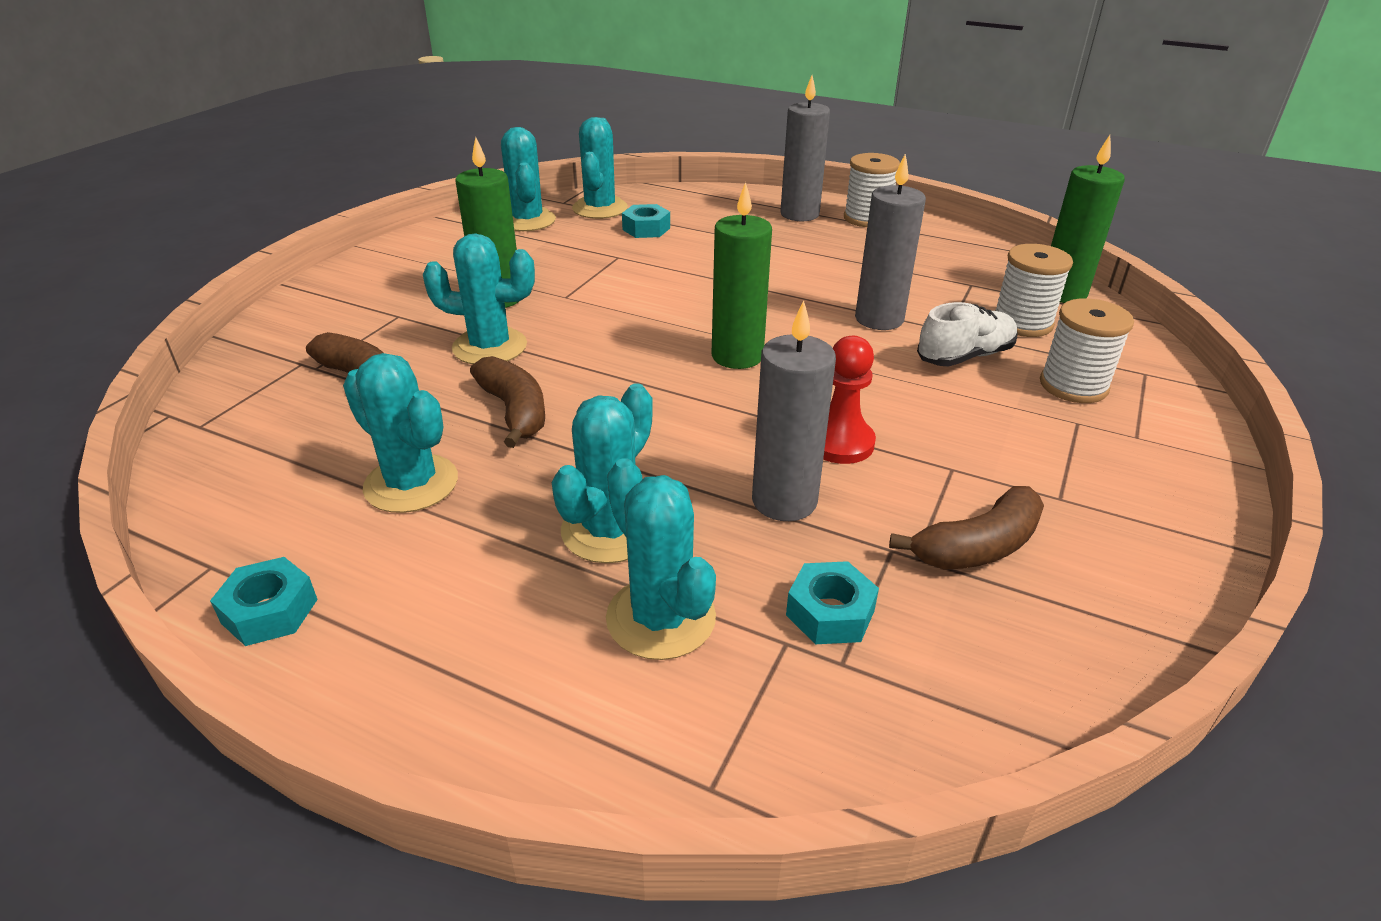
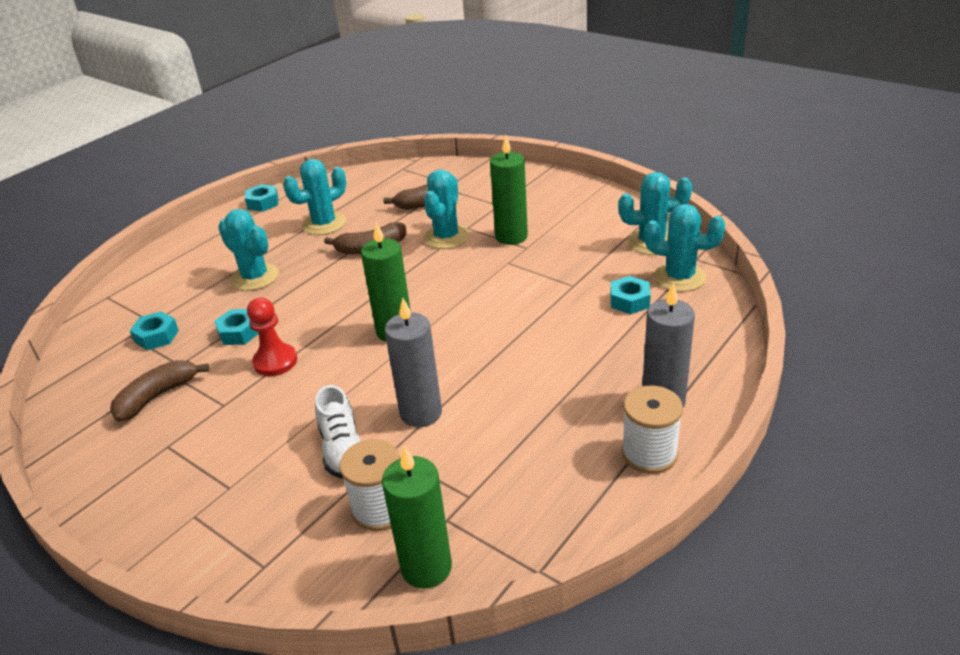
camera: 105 degrees right, 0 degrees up
turquoise cactus [606,458,716,660] -> none
grey candle [752,301,836,521] -> turquoise nut [214,309,259,345]
brown banana [889,486,1044,570] -> brown banana turned 60 degrees clockwise [110,360,209,422]
white spool [1040,298,1134,403] -> none

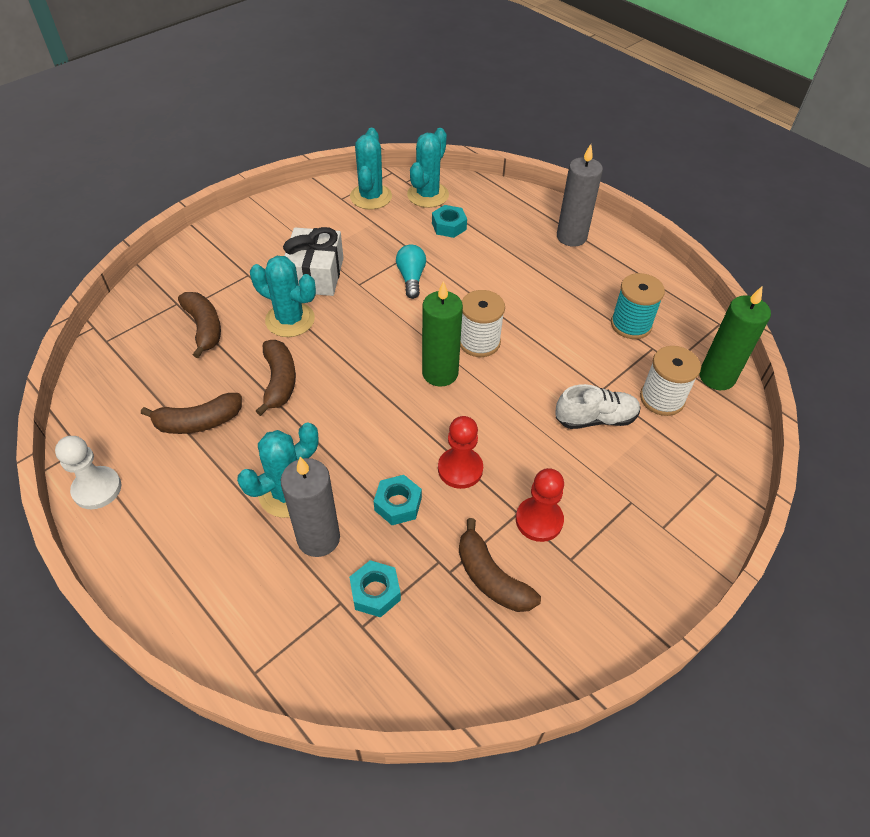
camera: 85 degrees left, 15 degrees up
turquoise nut [245,184,278,212] -> white pawn [55,436,121,509]
turquoise cactus [283,159,346,235] -> brown banana [141,393,242,434]
grey candle [385,297,442,427] -> grey candle moved to [281,457,340,557]
green candle [490,135,528,245] -> white gift [283,227,343,296]
white spool [621,386,683,474] -> white spool moved to [460,290,505,357]
none -> turquoise light bulb [396,244,426,299]
none -> red pawn [516,468,564,542]
none -> turquoise spool [611,273,665,339]

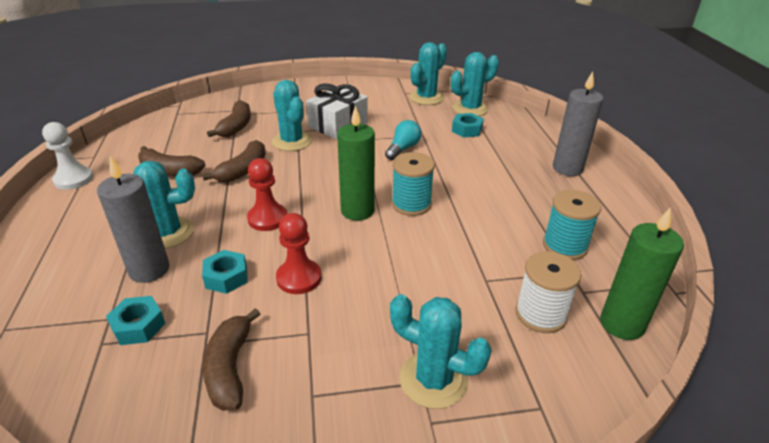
camera: 35 degrees right, 15 degrees down
white spool [460,290,505,357] -> turquoise spool [392,152,435,216]
red pawn [516,468,564,542] -> red pawn moved to [247,158,287,231]
white shoe [555,384,641,429] -> none
none -> turquoise cactus [390,294,492,409]

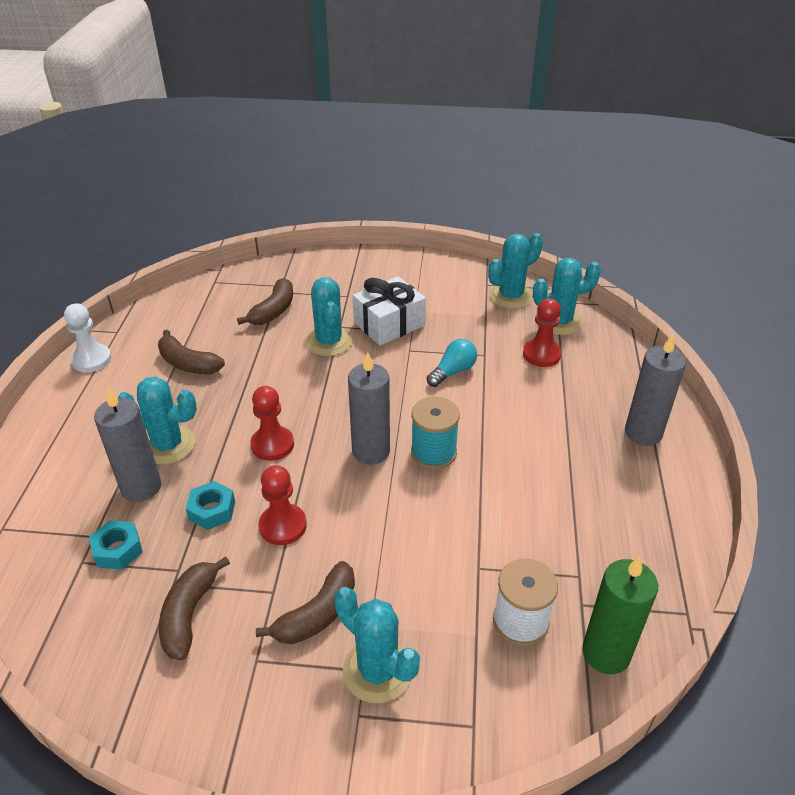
camera: 15 degrees right, 5 degrees up
brown banana [202,140,266,182] -> brown banana moved to [256,561,355,644]
green candle [337,106,375,220] -> grey candle [348,352,390,465]
turquoise nut [452,113,484,138] -> red pawn [523,298,562,367]
turquoise spool [543,190,601,260] -> none

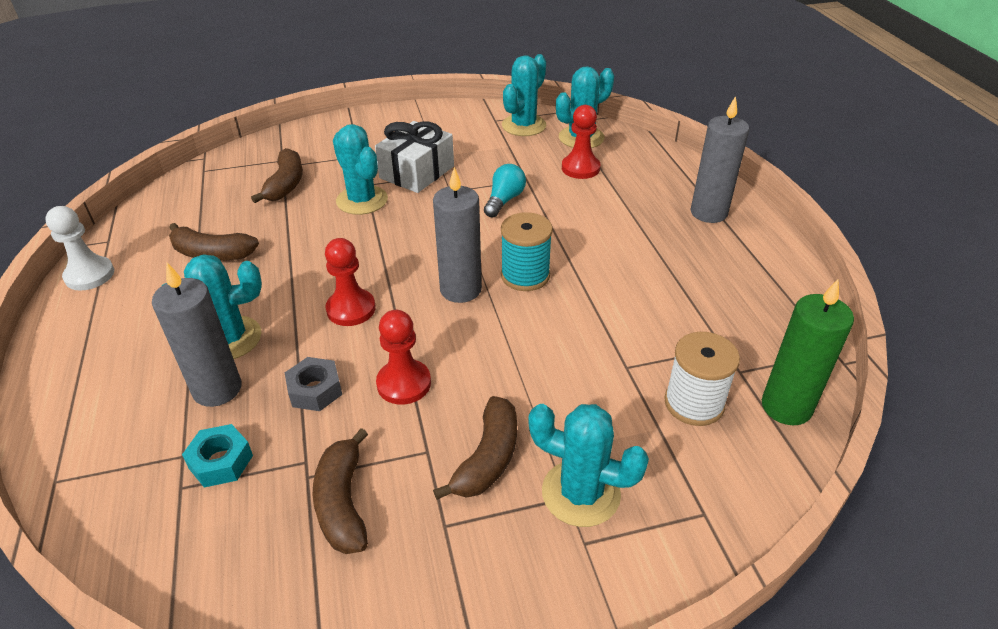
camera: 20 degrees left, 0 degrees up
turquoise nut [186,481,235,530] -> grey nut [285,357,342,411]

